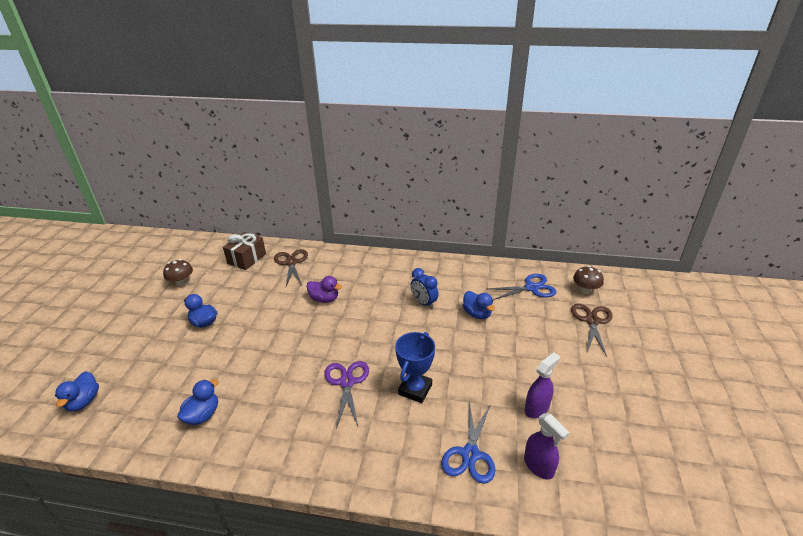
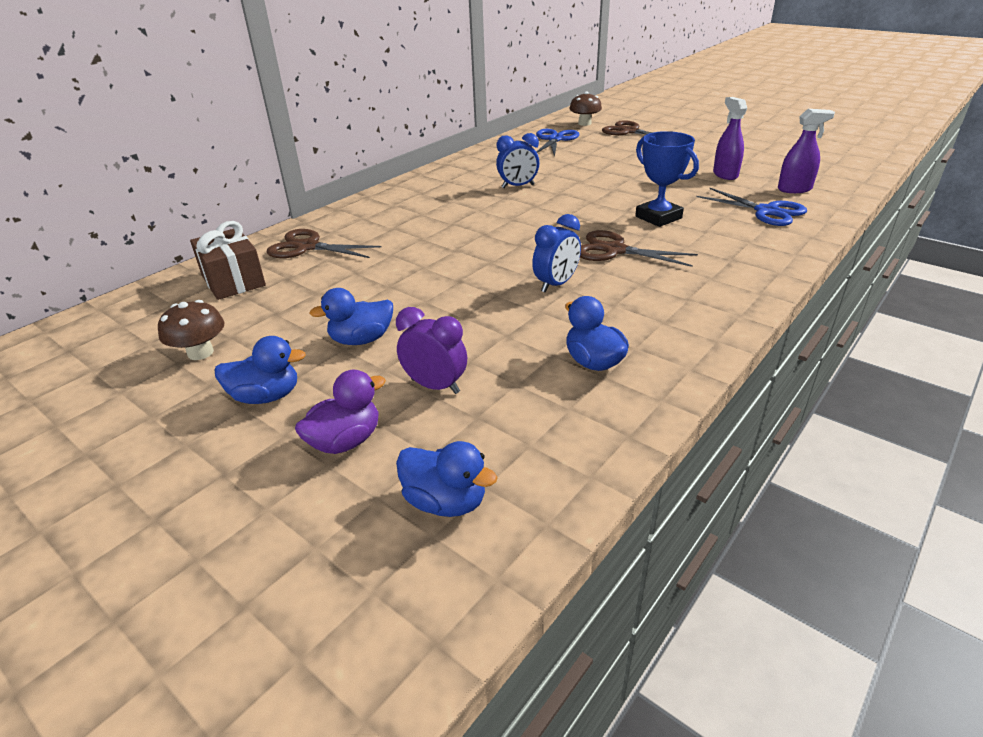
camera: 60 degrees left, 0 degrees up
purple duck [306,276,342,303] -> purple duck moved to [295,370,386,454]
purple scissors [324,361,369,429] -> brown scissors [580,230,698,267]
blue duck [463,291,495,319] -> blue duck moved to [215,336,306,404]
none -> purple clock [396,307,467,394]
none -> blue clock [532,214,581,293]

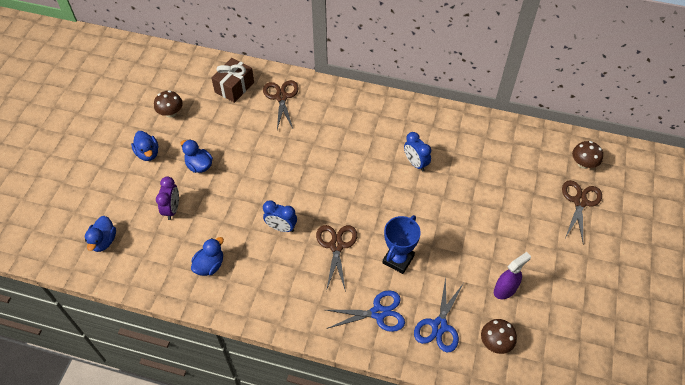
camera: 65 degrees right, 20 degrees up
purple duck [295,370,386,454] -> none
blue scissors [536,129,580,157] -> blue scissors moved to [326,290,405,332]
purple spray bottle [778,109,835,193] -> brown mushroom [481,319,517,354]

